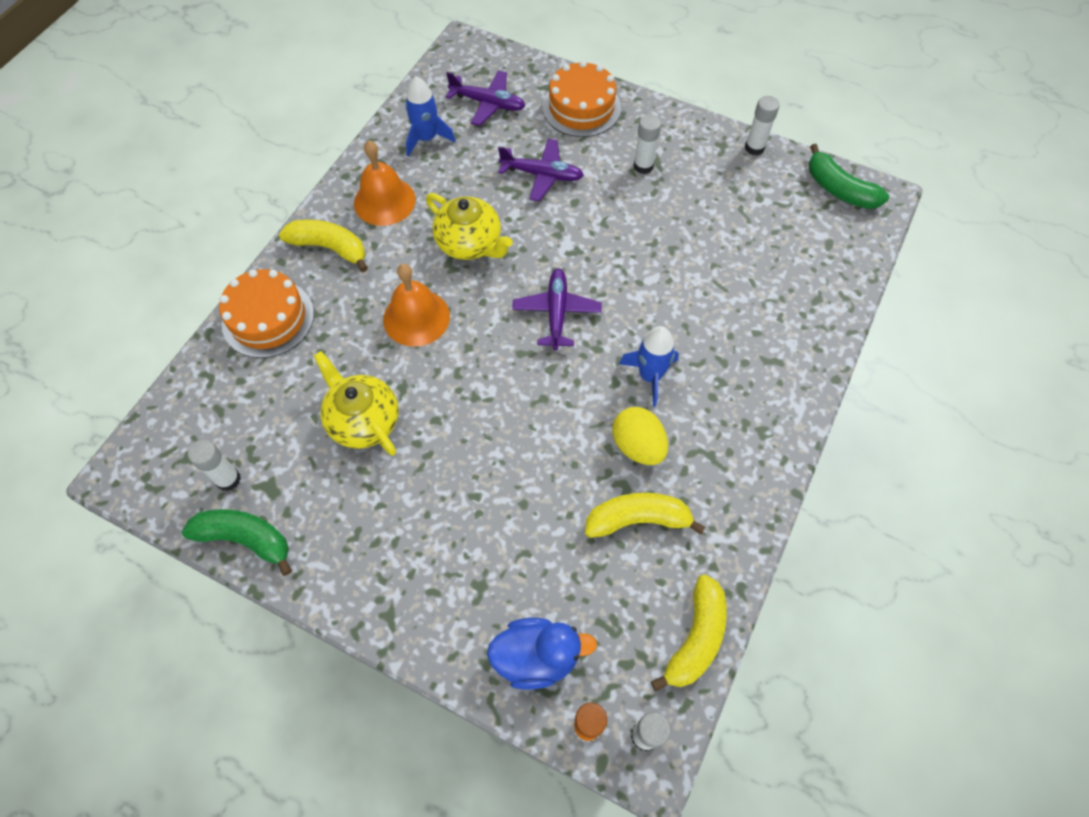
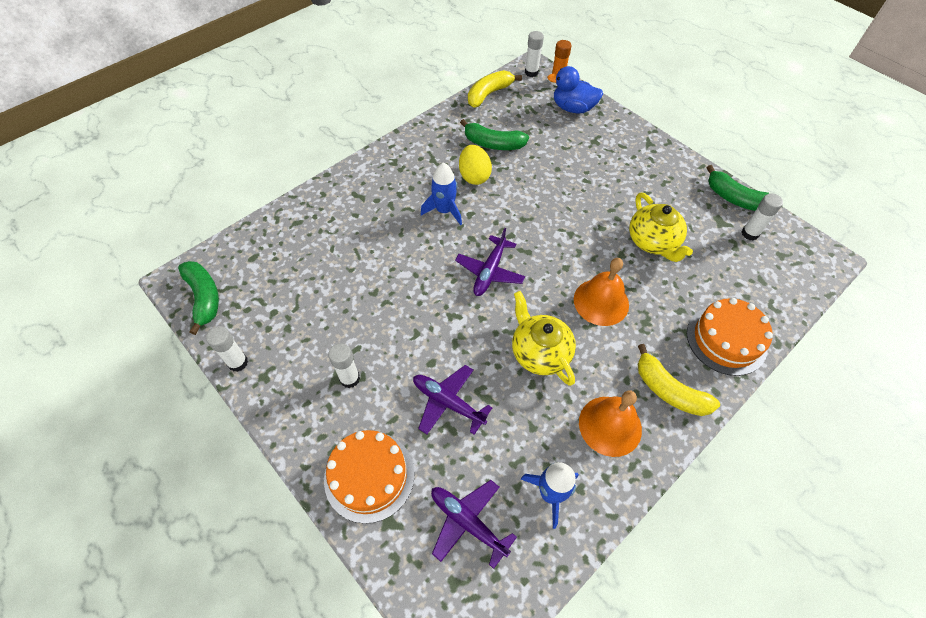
camera: 160 degrees left, 5 degrees down
yellow banana [585,493,705,538] -> green banana [460,119,529,150]

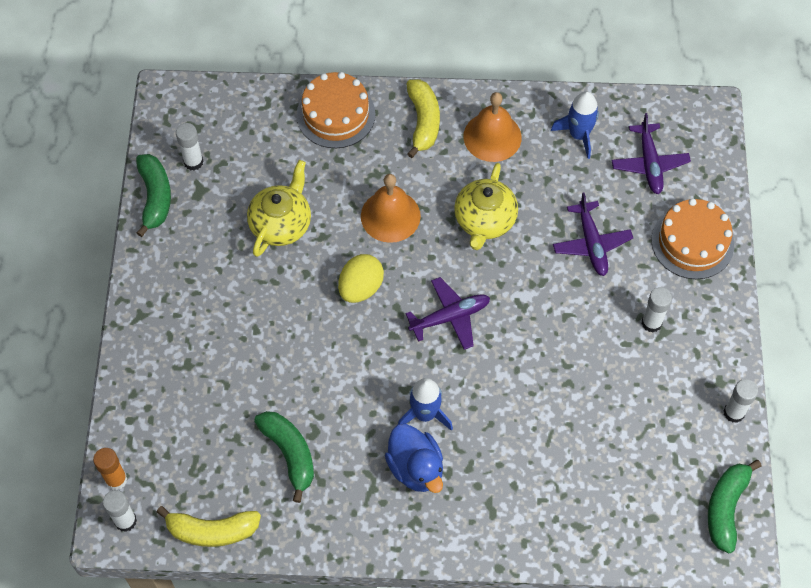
camera: 135 degrees left, 5 degrees up
yellow egg [459,145,492,185] -> yellow egg moved to [338,254,384,303]
blue duck [547,66,603,114] -> blue duck moved to [385,424,443,493]

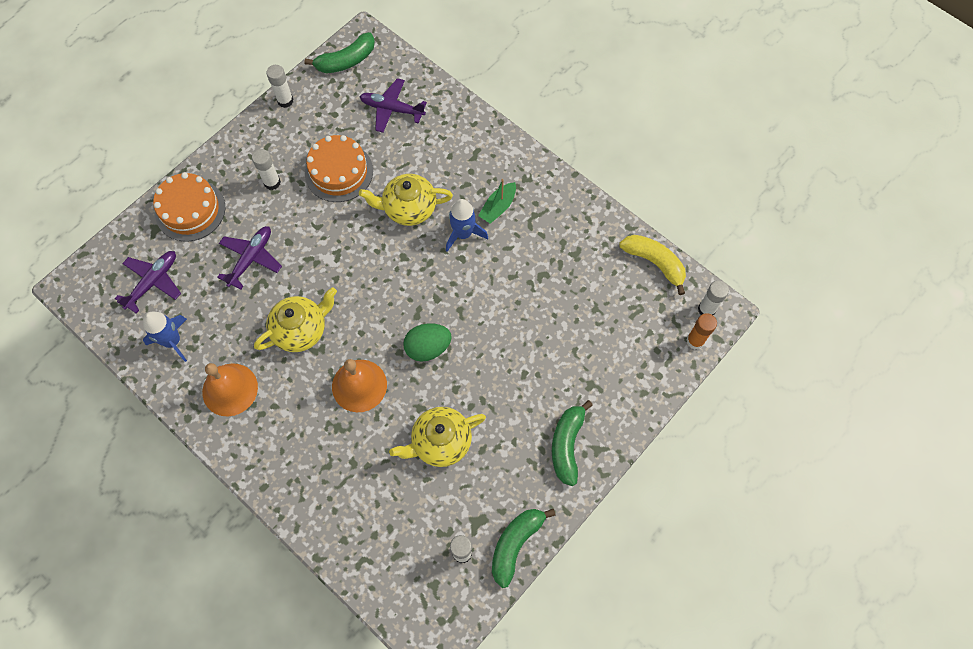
camera: 140 degrees left, 5 degrees up
green banana [254,411,314,503] -> green banana moved to [552,400,593,486]
orange cake [297,72,375,148] -> orange cake moved to [305,135,373,202]
yellow egg [338,254,384,303] -> green egg [403,323,452,362]
blue duck [385,424,443,493] -> green boat [478,179,516,224]
purple plane [405,277,490,350] -> purple plane moved to [359,78,427,133]
yellow banana [407,79,440,158] -> none
none -> yellow teapot [359,174,453,226]

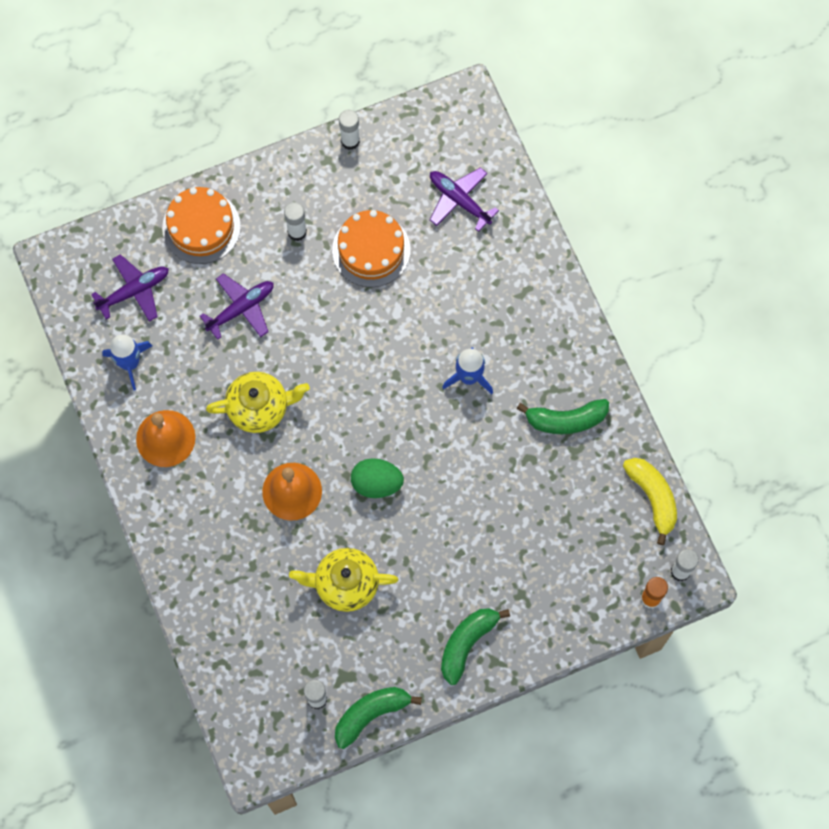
camera: 25 degrees right, 5 degrees up
green banana [304,32,375,73] -> green banana moved to [516,399,609,434]
yellow teapot [359,174,453,226] -> none
green boat [478,179,516,224] -> none

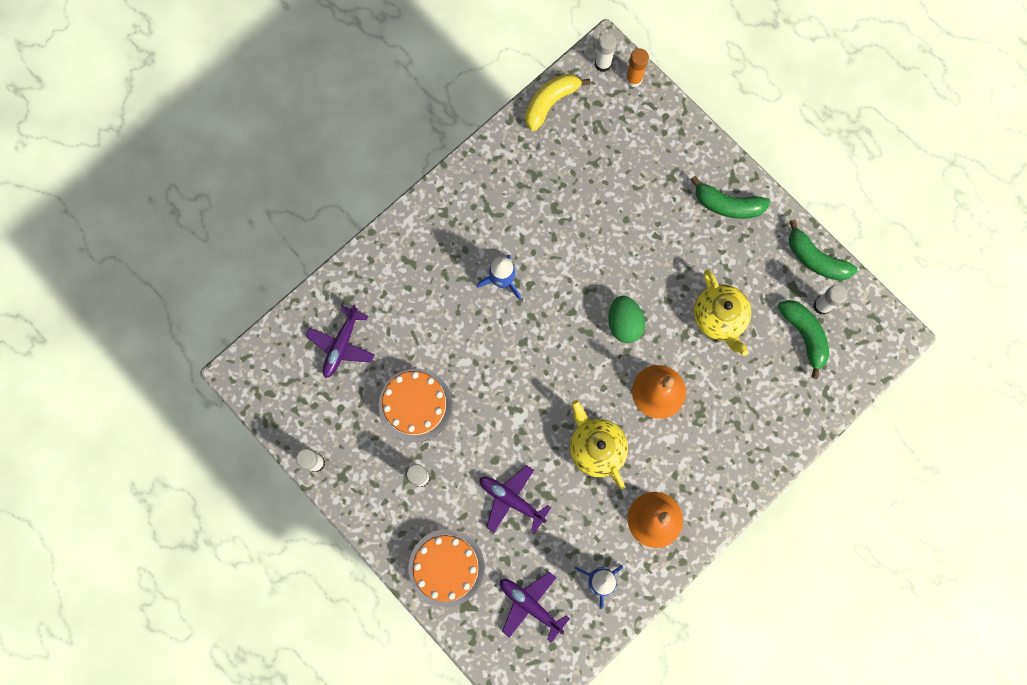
camera: 110 degrees left, 5 degrees up
green banana [516,399,609,434] -> green banana moved to [778,300,829,379]

